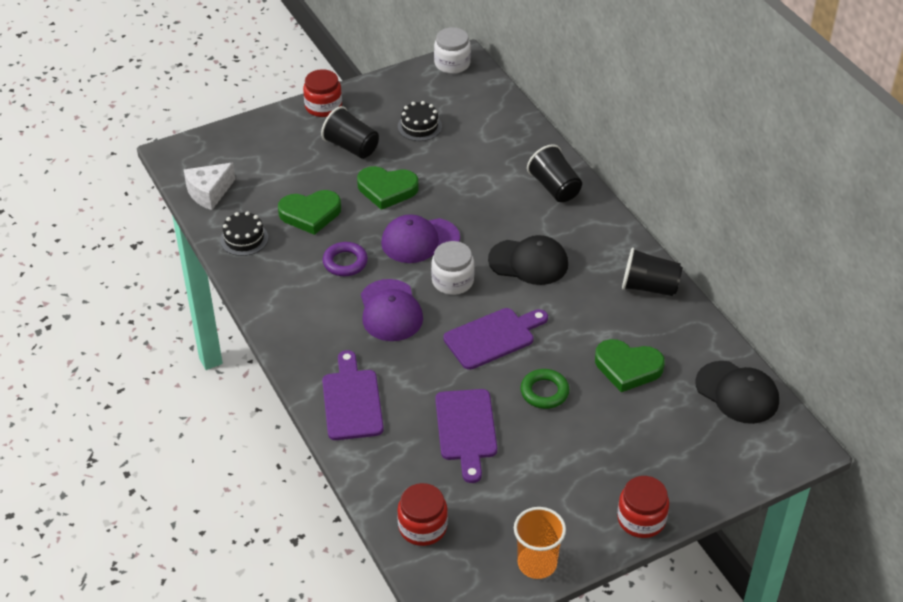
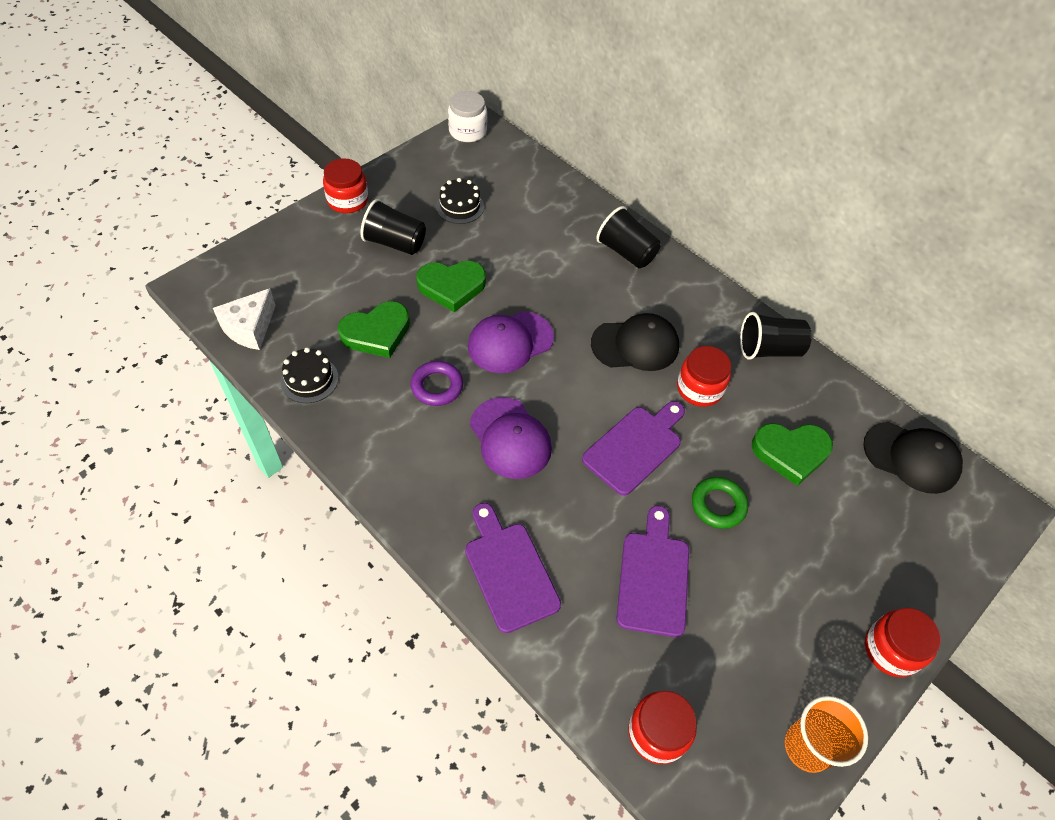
camera: 20 degrees left, 10 degrees up
white jar [431,241,475,295] -> none
purple cutting board [435,389,497,483] -> purple cutting board turned 150 degrees counterclockwise [616,506,689,637]
none -> red jar [677,346,731,407]

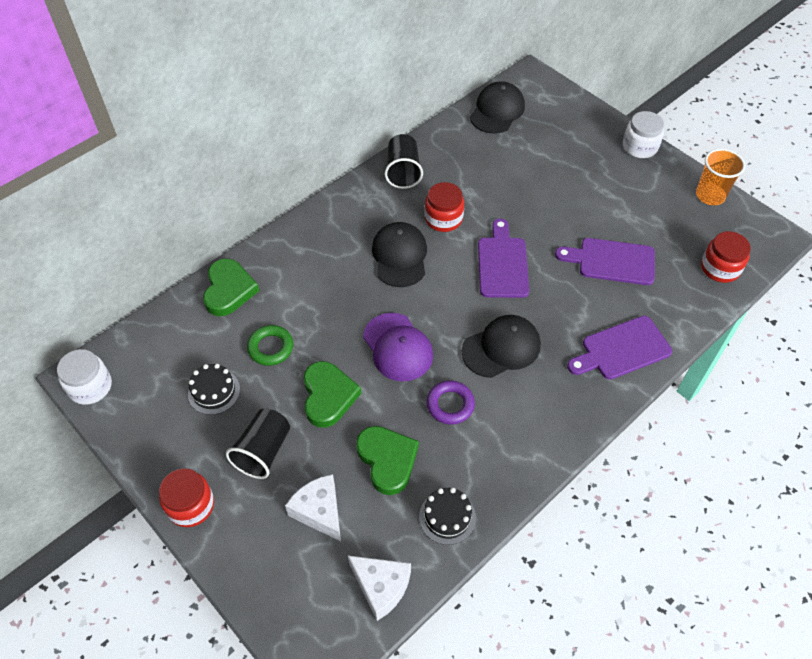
camera: 85 degrees left, 0 degrees up
purple cap [470,397,552,479] -> black cap [461,315,541,378]
purple cutting board [582,401,685,496] -> purple cutting board turned 45 degrees clockwise [478,218,529,298]
black cup [596,206,661,268] -> none
green ring [692,477,748,529] -> green ring moved to [247,325,293,366]
green heart [752,423,833,486] -> green heart moved to [203,258,259,316]
red jar [865,608,941,677] -> white jar [623,111,664,158]
none -> white cheese [285,474,341,541]

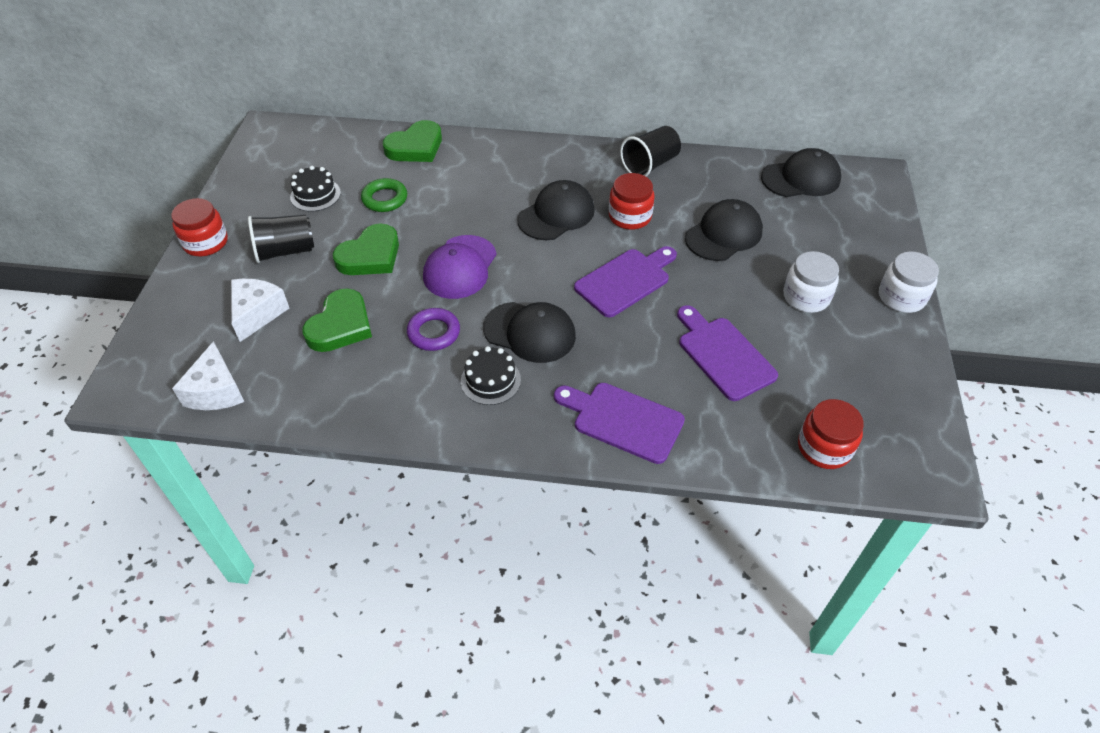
camera: 50 degrees right, 5 degrees down
white jar [57,349,112,405] -> white jar moved to [783,251,839,313]
black cake [419,488,476,545] -> black cake moved to [461,346,521,405]
orange cup [696,148,746,205] -> none
none -> black cap [685,199,763,261]

